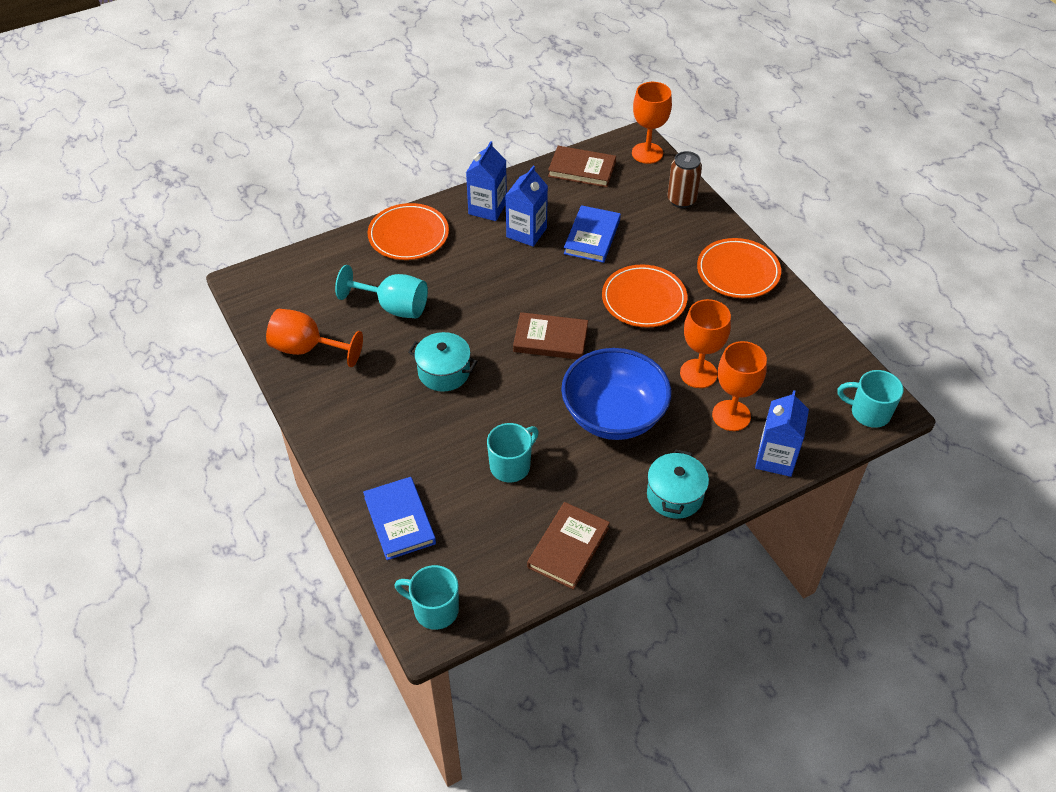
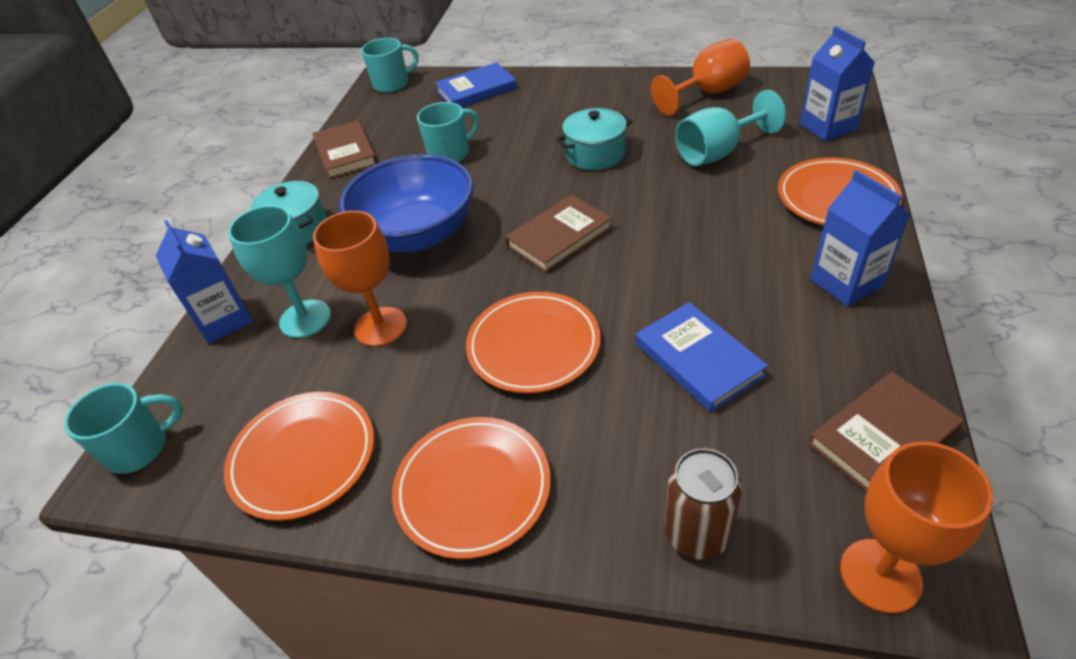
camera: 135 degrees right, 5 degrees down
blue book [363,477,436,560] -> blue book turned 45 degrees counterclockwise [435,62,517,107]
turquoise mug [487,423,539,482] -> turquoise mug turned 120 degrees counterclockwise [417,102,479,162]
blue carton [505,166,548,247] -> blue carton moved to [800,26,875,141]
orange goblet [712,341,767,431] -> turquoise goblet [228,205,331,338]
none -> orange plate [224,392,374,521]

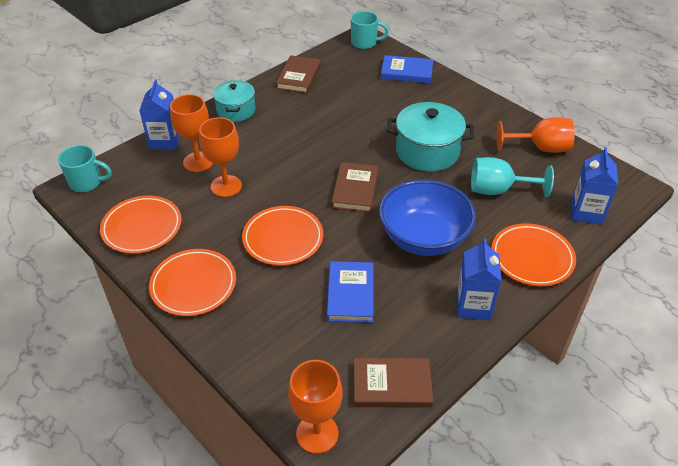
camera: 30 degrees right, 0 degrees up
turquoise goblet [228,205,331,338] -> orange goblet [170,94,213,172]
blue bowl [339,154,474,252] -> blue bowl moved to [379,180,476,256]
turquoise mug [417,102,479,162] -> none
brown book [505,194,613,273] -> brown book turned 75 degrees counterclockwise [331,162,378,212]
turquoise pot [556,108,633,170] -> turquoise pot [387,102,474,172], size x1.54
brown can [665,448,742,559] -> none

